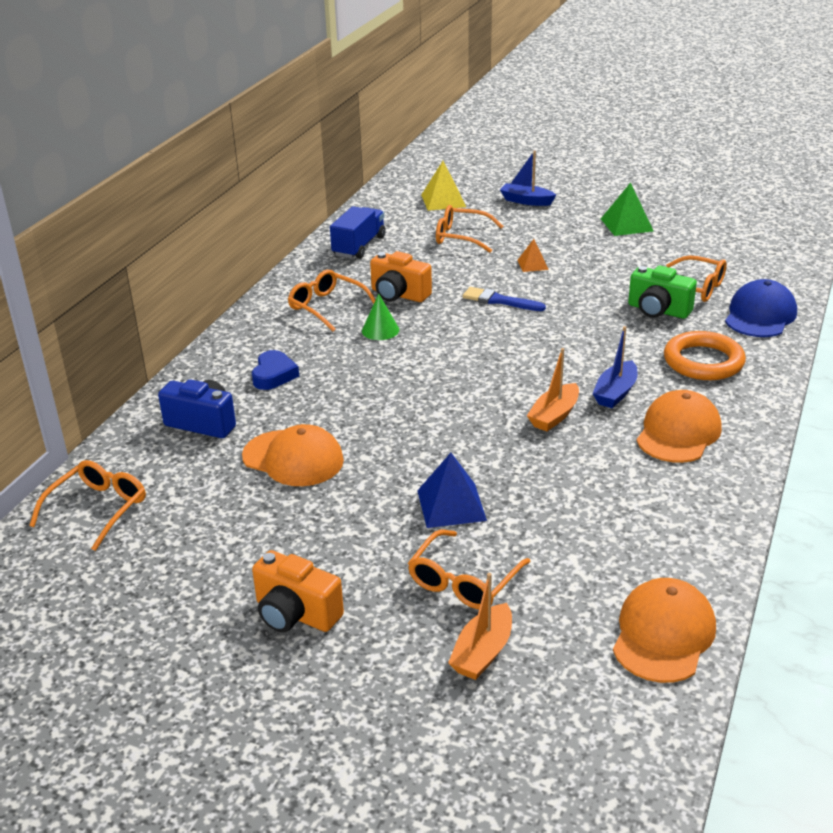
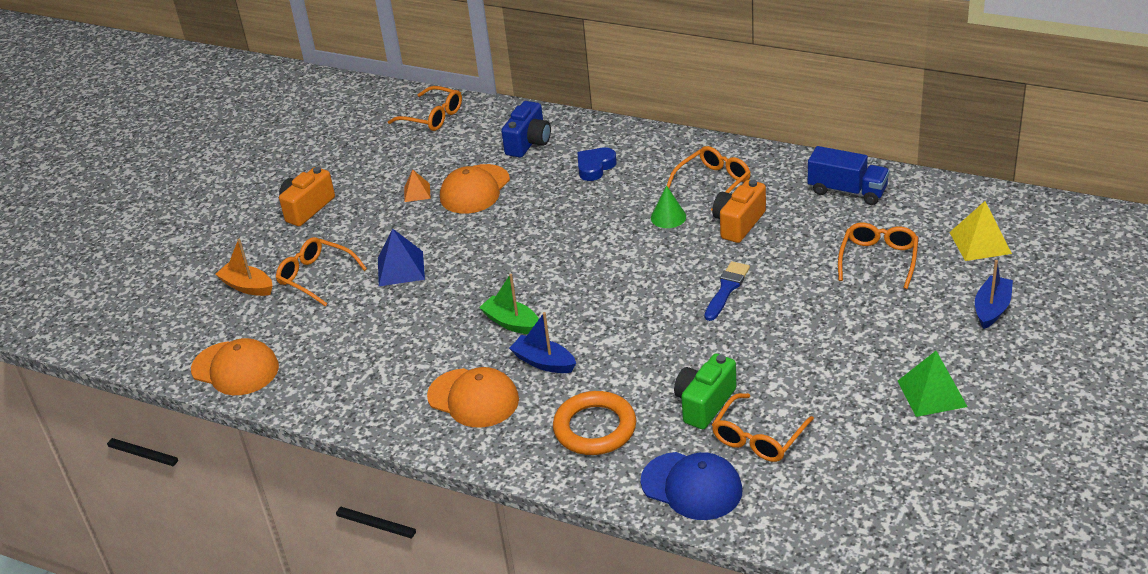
camera: 95 degrees right, 5 degrees up
blue heart [252,350,299,390] -> blue heart turned 120 degrees clockwise [577,147,617,181]
orange pyramid [517,239,549,272] -> orange pyramid moved to [404,170,431,202]
orange boat [527,348,579,431] -> green boat [479,274,539,334]

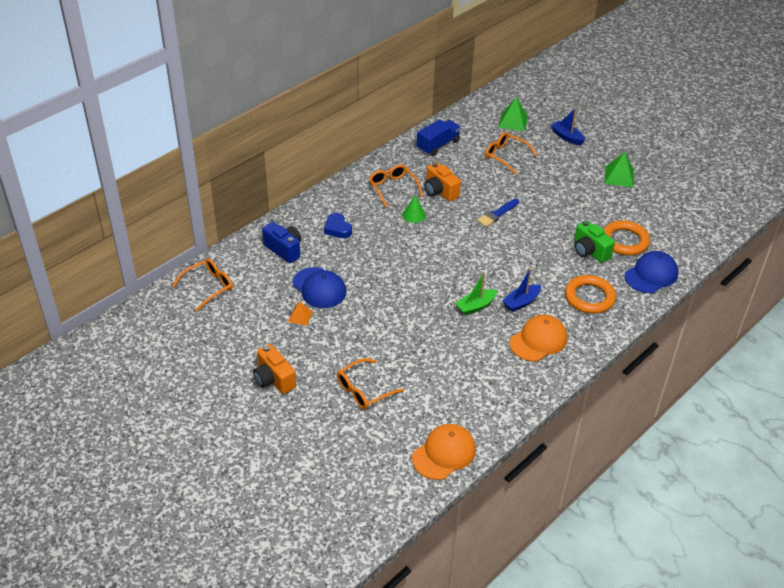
camera: 75 degrees left, 5 degrees up
orange boat [215,238,273,296] -> none
blue pyramid [378,229,425,286] -> none
orange cap [440,164,510,214] -> blue cap [293,267,346,308]
blue brush [705,261,750,321] -> blue brush turned 90 degrees counterclockwise [477,199,519,227]
orange glasses [712,393,814,462] -> orange ring [603,220,650,255]
yellow pyramid [949,201,1012,261] -> green pyramid [498,97,528,131]

